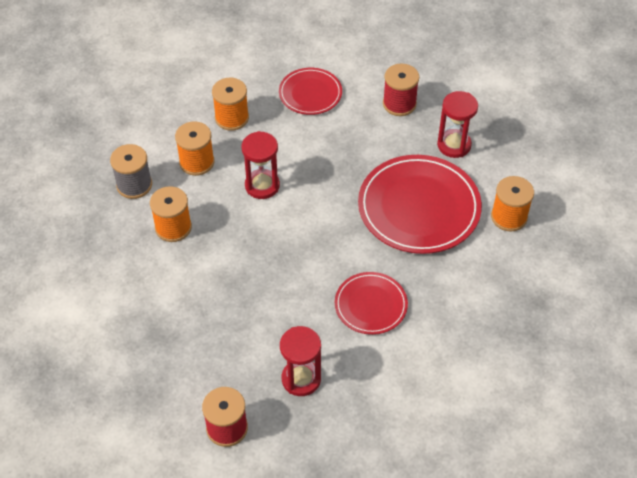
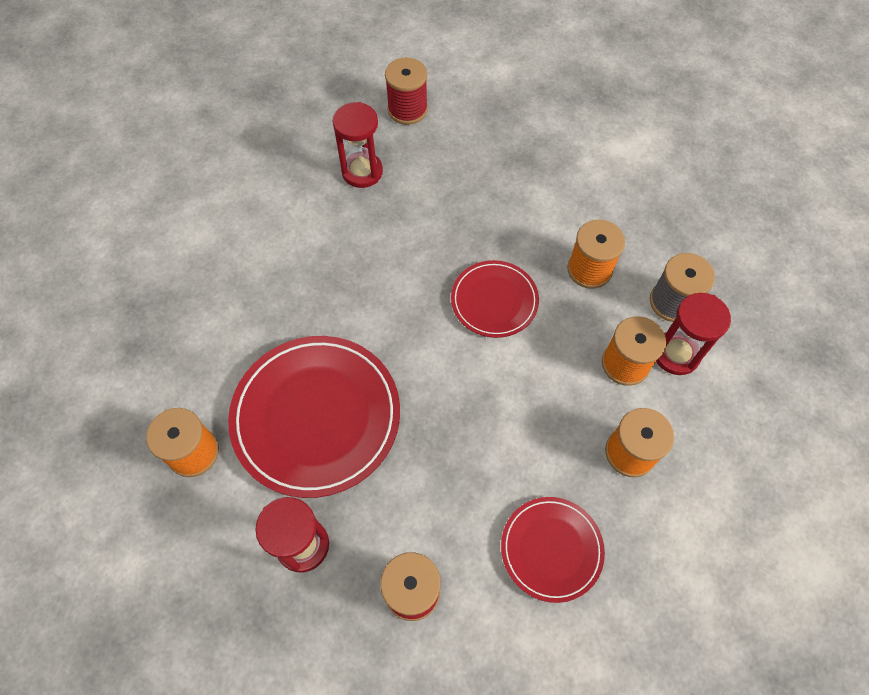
camera: 155 degrees right, 10 degrees up
red hourglass [241,131,280,199] -> red hourglass moved to [656,293,731,375]
red plate [335,272,408,335] -> red plate moved to [451,260,539,338]

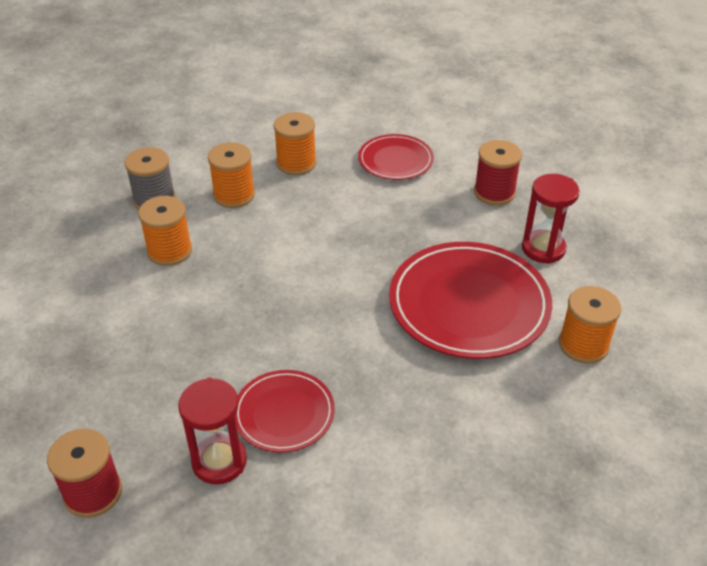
camera: 135 degrees left, 20 degrees down
red plate [451,260,539,338] -> red plate moved to [235,370,335,453]
red hourglass [656,293,731,375] -> none

